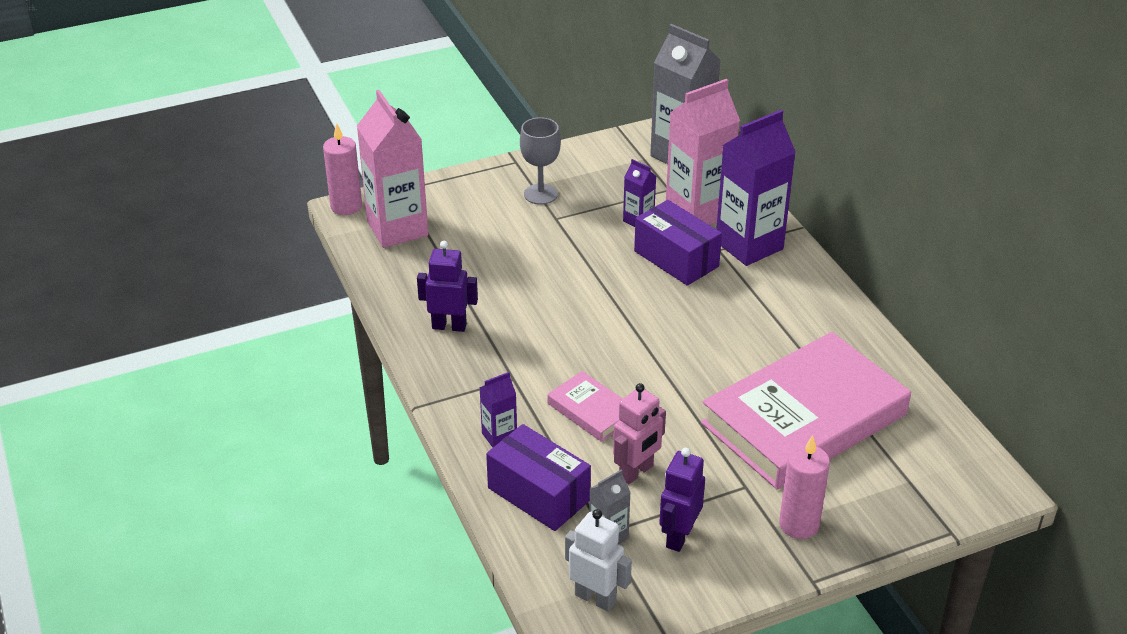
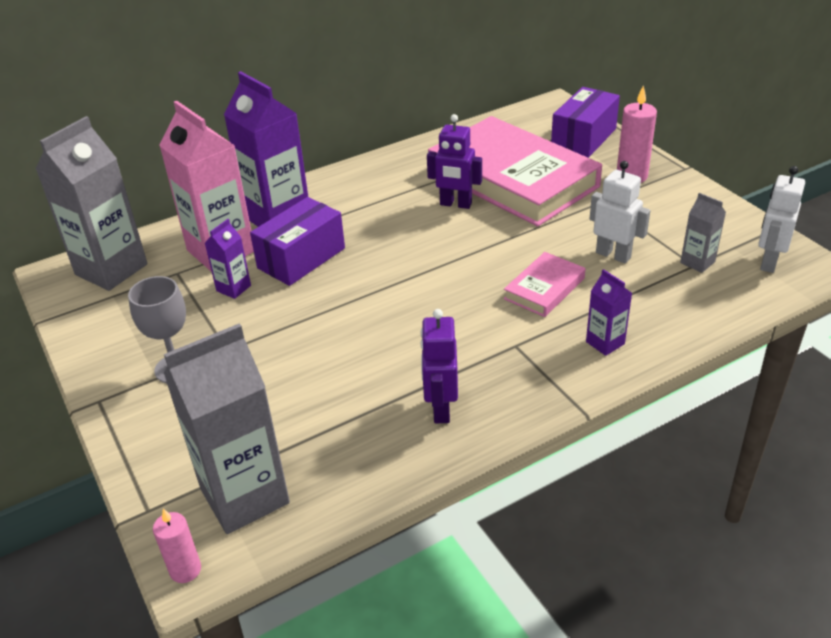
camera: 95 degrees left, 0 degrees up
pink candle [323,123,362,215] -> pink candle [153,509,201,583], size x0.64
pink carton [357,90,428,248] -> grey carton [164,323,290,534]
purple box [486,424,591,531] -> purple box moved to [551,87,620,158]
pink robot [613,383,666,484] -> white robot [589,161,651,263]
purple robot [659,448,705,552] -> purple robot moved to [427,114,482,209]

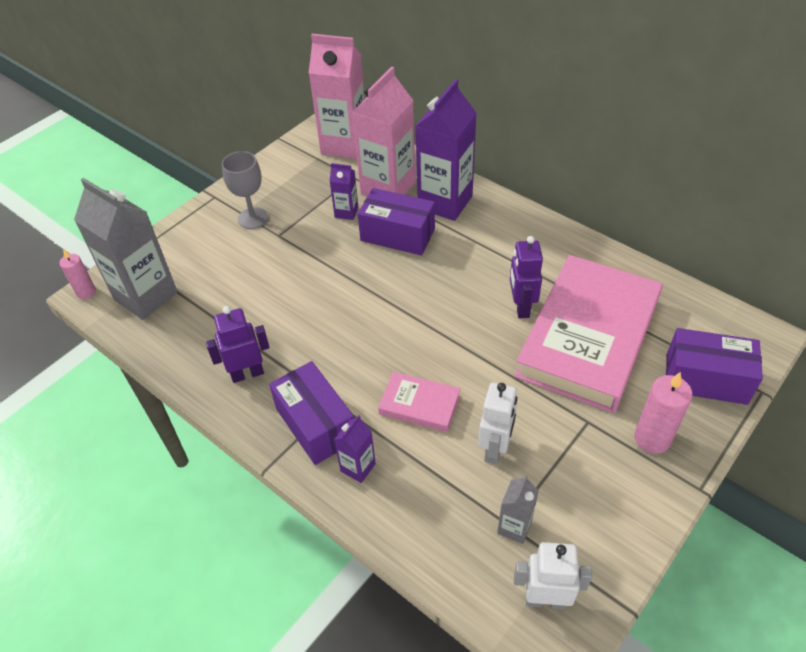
camera: 70 degrees right, 10 degrees up
grey carton [36,116,147,291] -> pink carton [309,34,365,159]
none -> purple box [269,361,354,465]

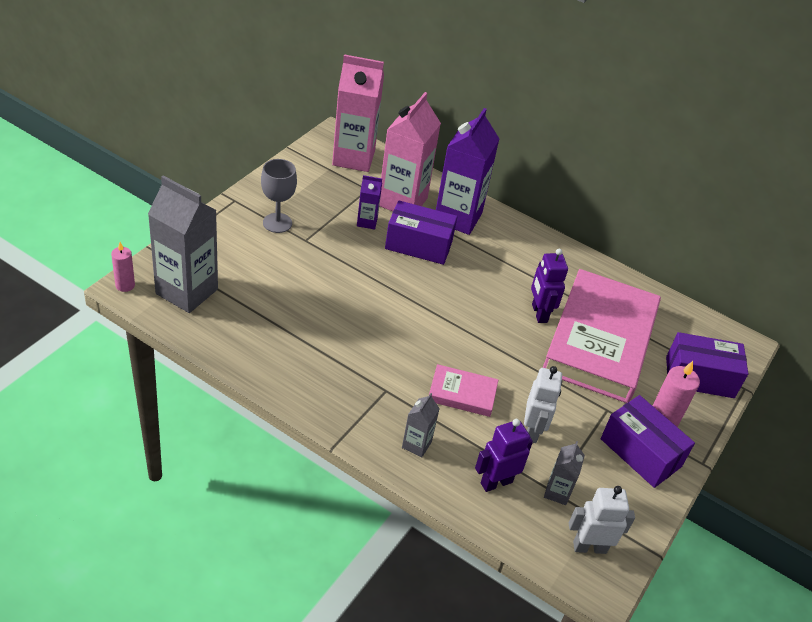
camera: 15 degrees left, 5 degrees down
purple robot [206,306,269,383] -> purple robot moved to [475,419,533,492]
purple box [269,361,354,465] -> purple box moved to [601,395,695,488]
purple carton [334,415,376,483] -> grey carton [402,393,440,458]

